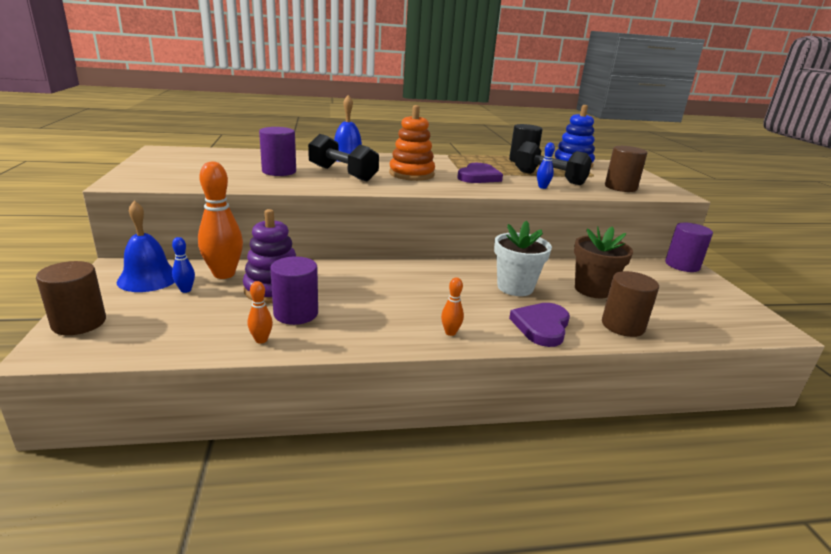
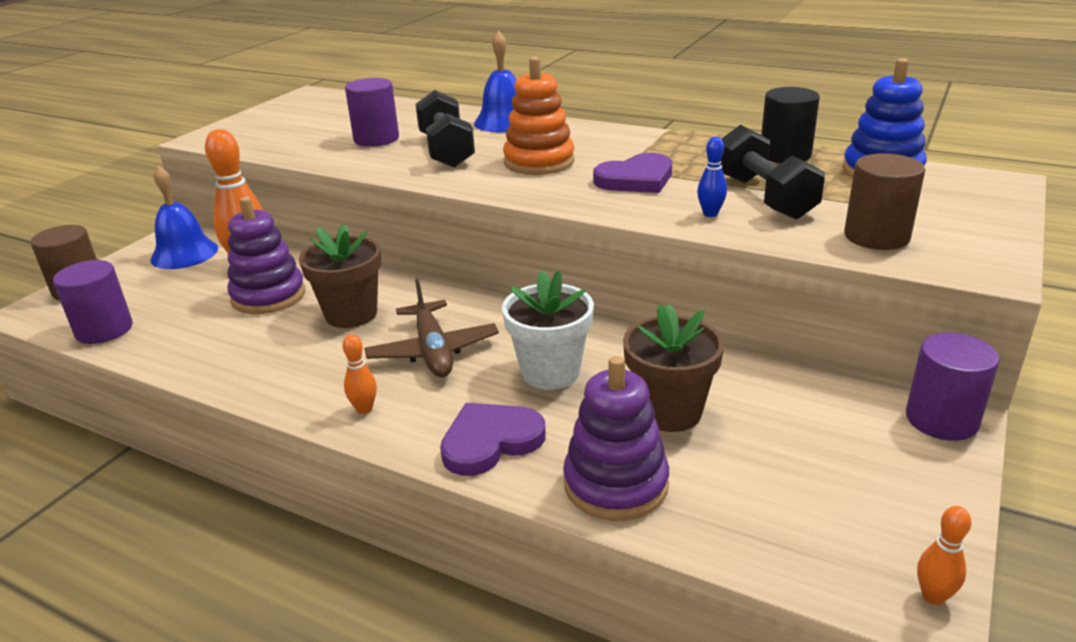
camera: 40 degrees right, 5 degrees up
blue bowling pin [172,237,195,293] -> none
orange bowling pin [248,281,273,344] -> orange bowling pin moved to [917,506,971,605]
purple cylinder [270,256,318,325] -> purple cylinder moved to [53,260,133,344]
brown cylinder [602,271,659,337] -> purple stacking toy [563,356,669,521]
none -> brown flower pot [299,224,382,328]
none -> brown plane [364,279,499,377]

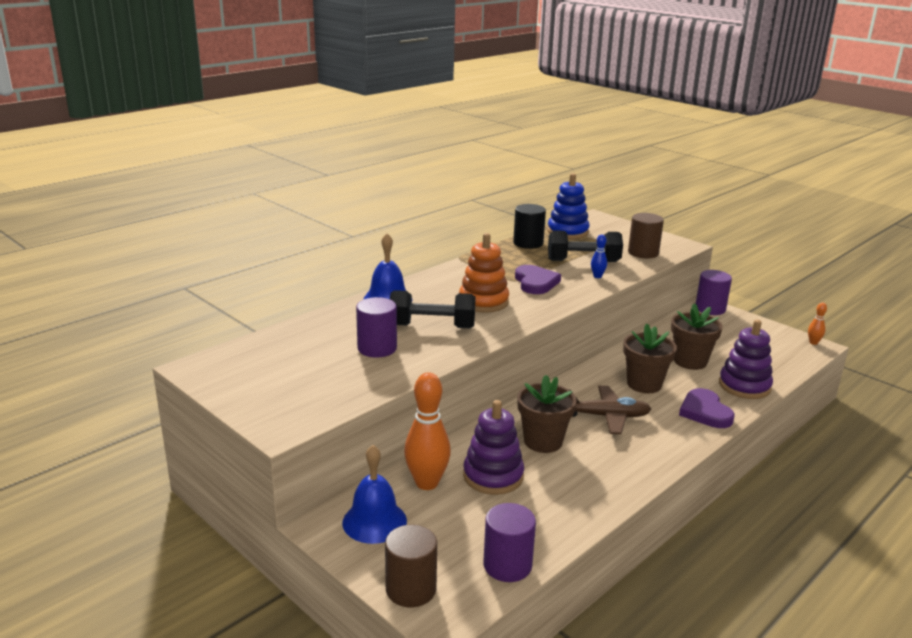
camera: 75 degrees left, 5 degrees down
orange bowling pin [343,334,377,414] -> none
white flower pot [502,270,594,390] -> brown flower pot [623,323,677,393]

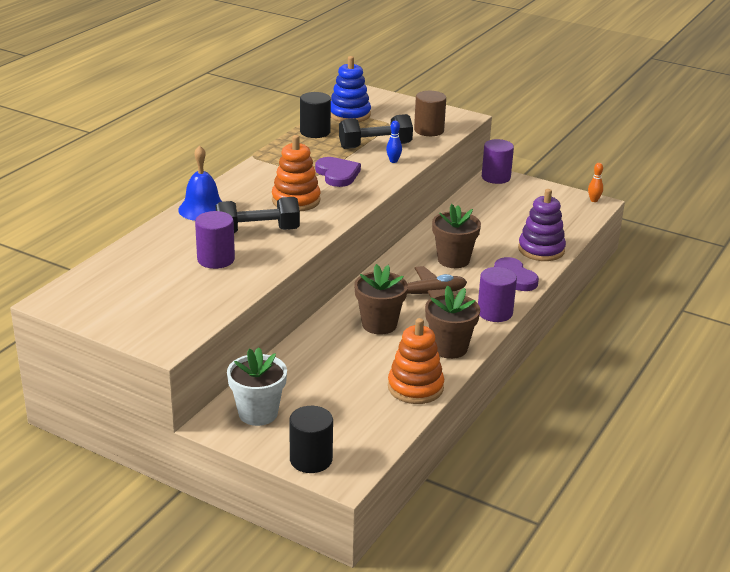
camera: 15 degrees left, 5 degrees up
blue bell [342,445,407,544] -> white flower pot [227,347,287,426]
brown cylinder [385,525,437,607] -> black cylinder [289,406,333,473]
orange bowling pin [404,372,451,490] -> none
purple stacking toy [463,400,524,495] -> none
purple cylinder [483,503,536,582] -> purple cylinder moved to [478,267,517,322]
brown flower pot [671,303,723,370] -> brown flower pot moved to [425,286,480,359]
none -> orange stacking toy [388,318,444,404]

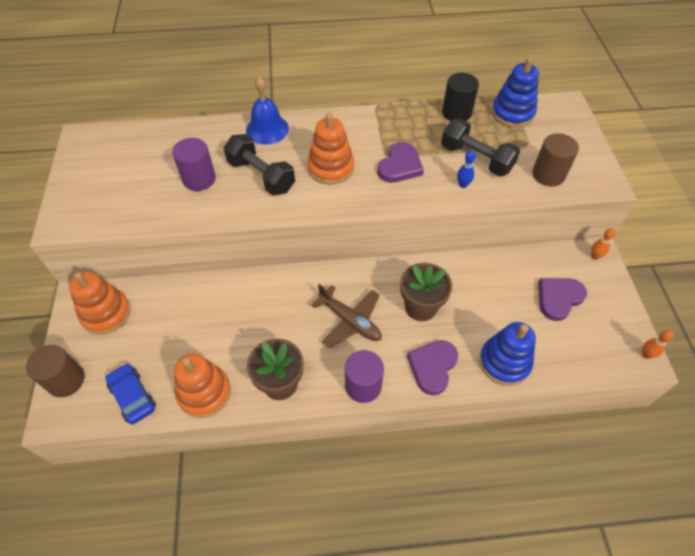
camera: 55 degrees right, 25 degrees up
white flower pot [227,347,287,426] -> orange stacking toy [69,272,130,335]
black cylinder [289,406,333,473] -> brown cylinder [26,345,85,397]
brown flower pot [354,264,408,334] -> none
purple cylinder [482,139,514,184] -> orange bowling pin [591,228,616,260]
purple stacking toy [518,189,566,261] -> blue stacking toy [479,322,536,386]
none -> blue car [105,363,156,424]
none -> purple heart [538,278,587,321]

